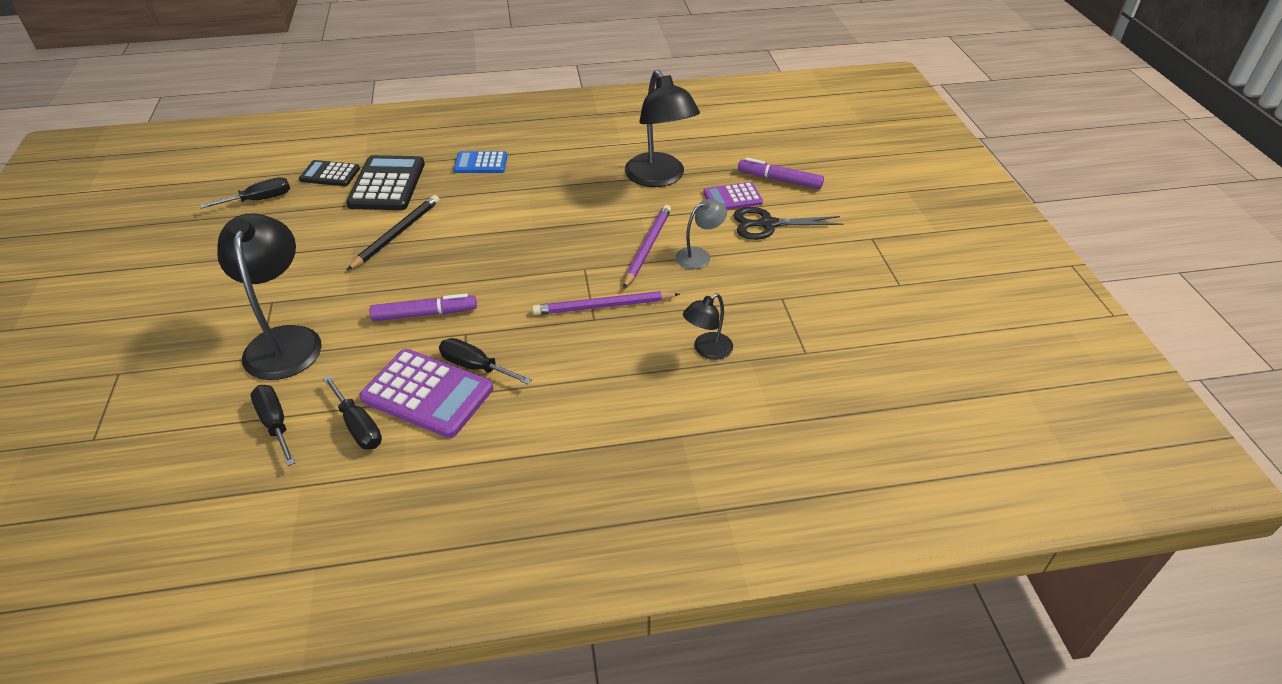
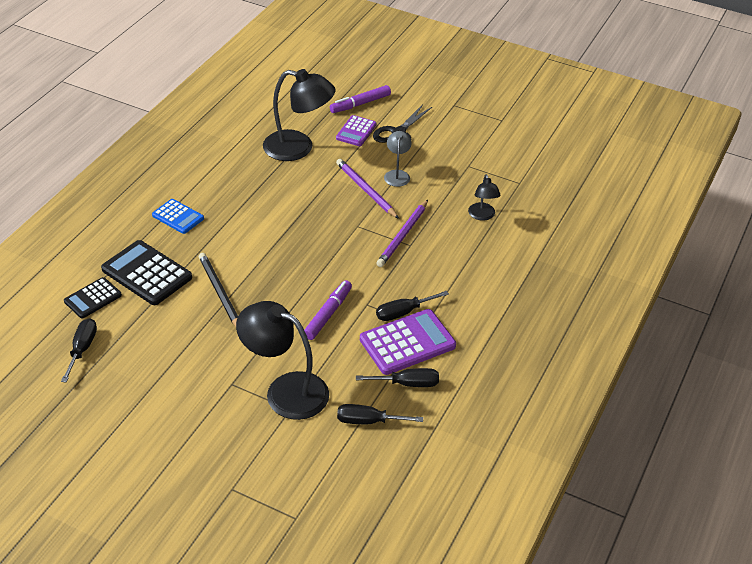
camera: 55 degrees left, 0 degrees up
blue calculator [454,151,507,173] -> blue calculator turned 90 degrees counterclockwise [152,199,204,234]

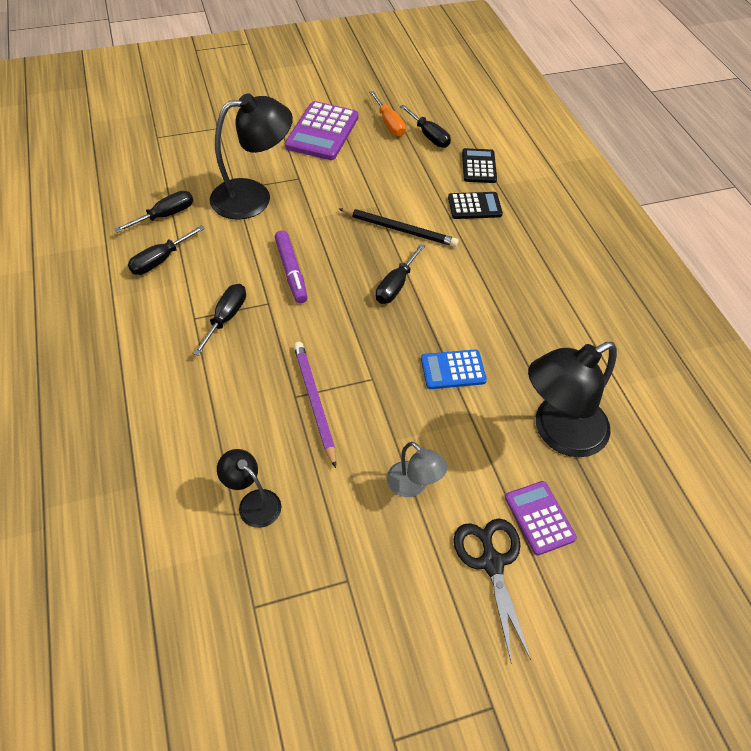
camera: 135 degrees right, 10 degrees up
black calculator [101,240,192,305] -> black calculator [448,192,503,219], size x0.60
blue calculator [152,199,204,234] -> blue calculator moved to [421,349,487,389]
purple marker [330,85,391,113] -> none
purple pencil [336,159,399,219] -> none
purple calculator [360,309,456,375] -> purple calculator moved to [285,101,359,160]
none -> orange screwdriver [369,91,406,137]
none -> black screwdriver [376,243,425,304]

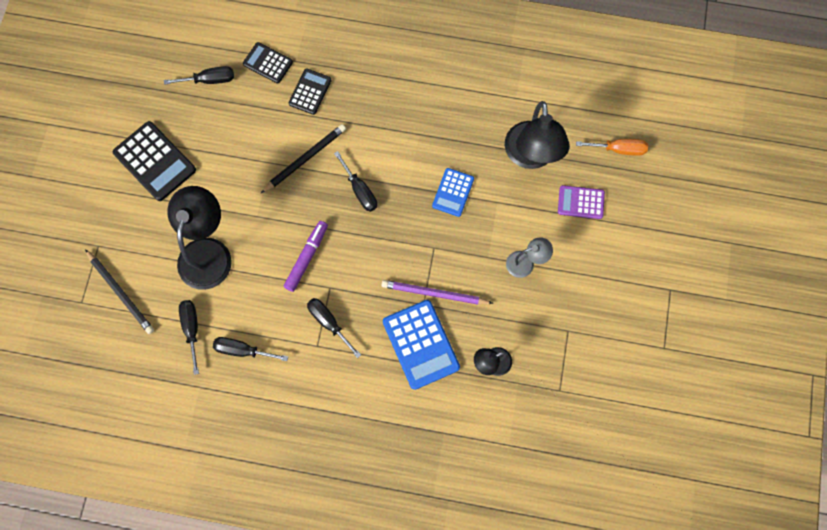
camera: 60 degrees left, 20 degrees up
black screwdriver [128,225,205,275] -> black screwdriver turned 120 degrees clockwise [213,337,288,361]
purple marker [275,230,308,303] -> purple marker turned 75 degrees counterclockwise [284,221,328,292]
purple calculator [285,101,359,160] -> black calculator [113,121,196,201]
orange screwdriver [369,91,406,137] -> orange screwdriver moved to [576,139,648,156]
black scissors [454,518,531,661] -> none
none -> black pencil [85,249,154,334]
none -> blue calculator [383,300,460,390]

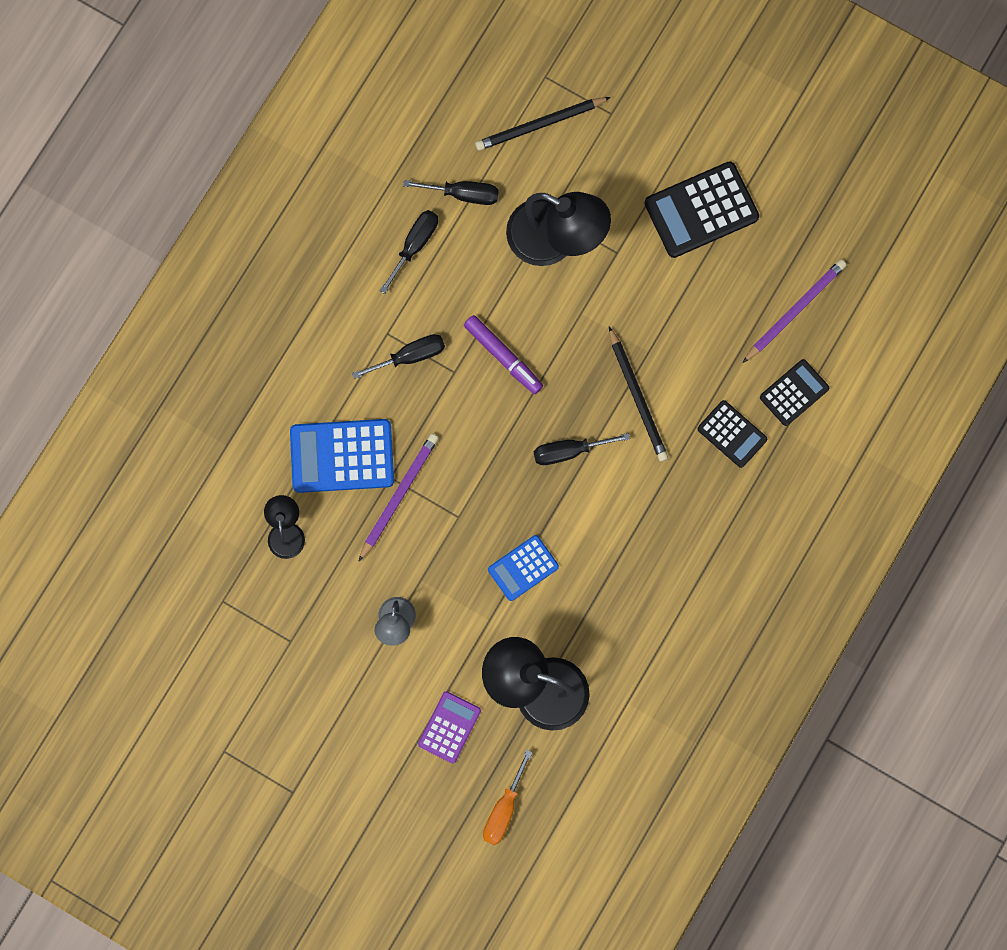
camera: 110 degrees right, 5 degrees up
black screwdriver [164,66,234,85] -> purple pencil [743,259,847,363]
blue calculator [432,168,474,217] -> blue calculator turned 75 degrees counterclockwise [488,535,559,601]

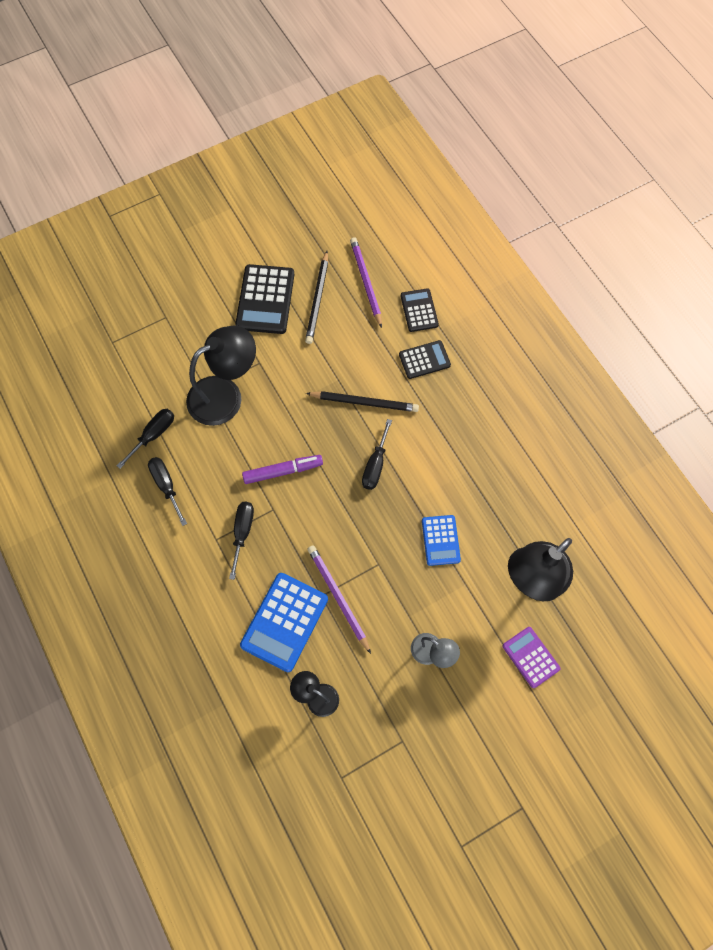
camera: 60 degrees left, 10 degrees down
black pencil [475,97,611,151] -> black pencil moved to [305,251,328,344]
orange screwdriver [483,750,533,845] -> none

